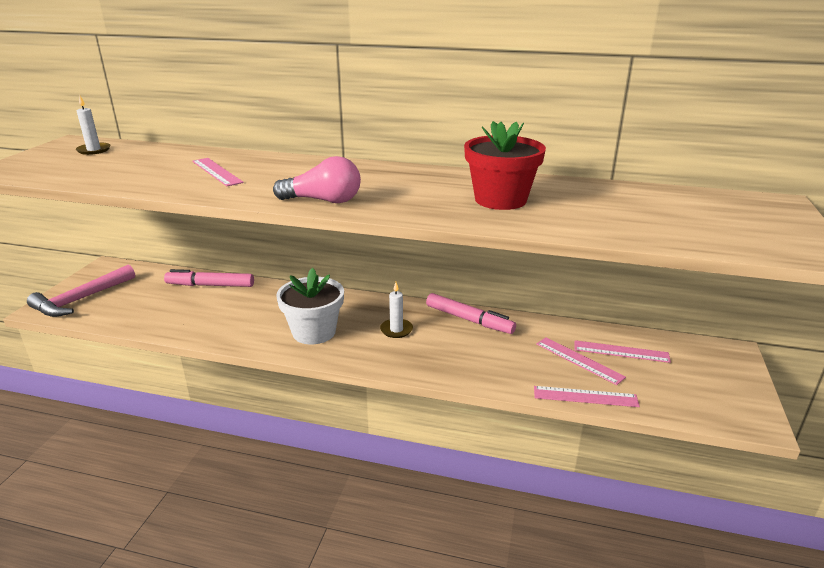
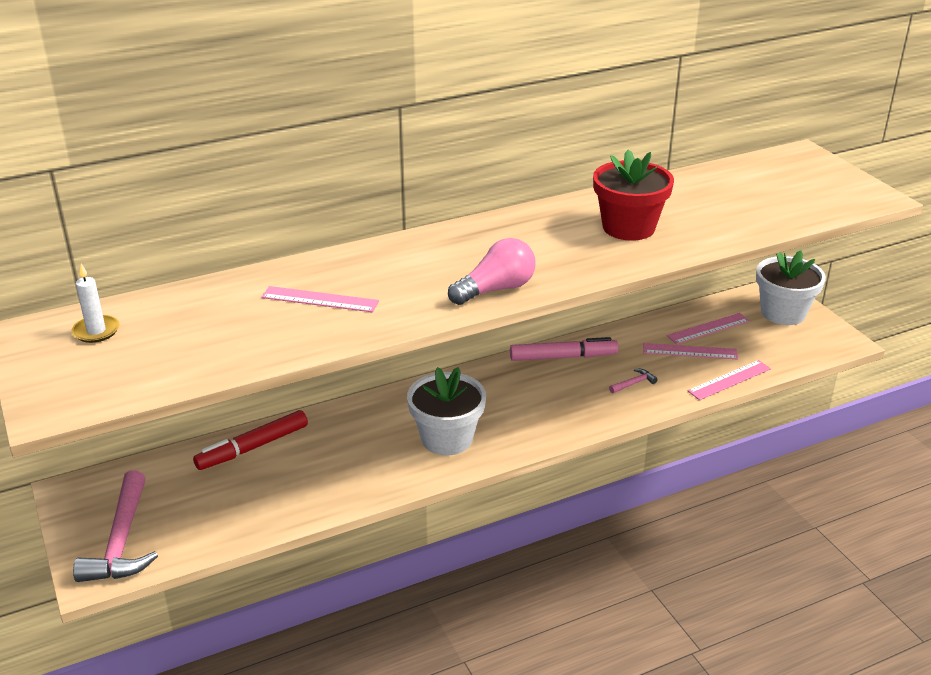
camera: 40 degrees left, 5 degrees up
pink marker [164,269,254,287] -> red marker [193,410,308,470]
white candle [380,282,413,338] -> none
none -> pink hammer [609,369,658,393]
none -> white flower pot [756,250,826,325]

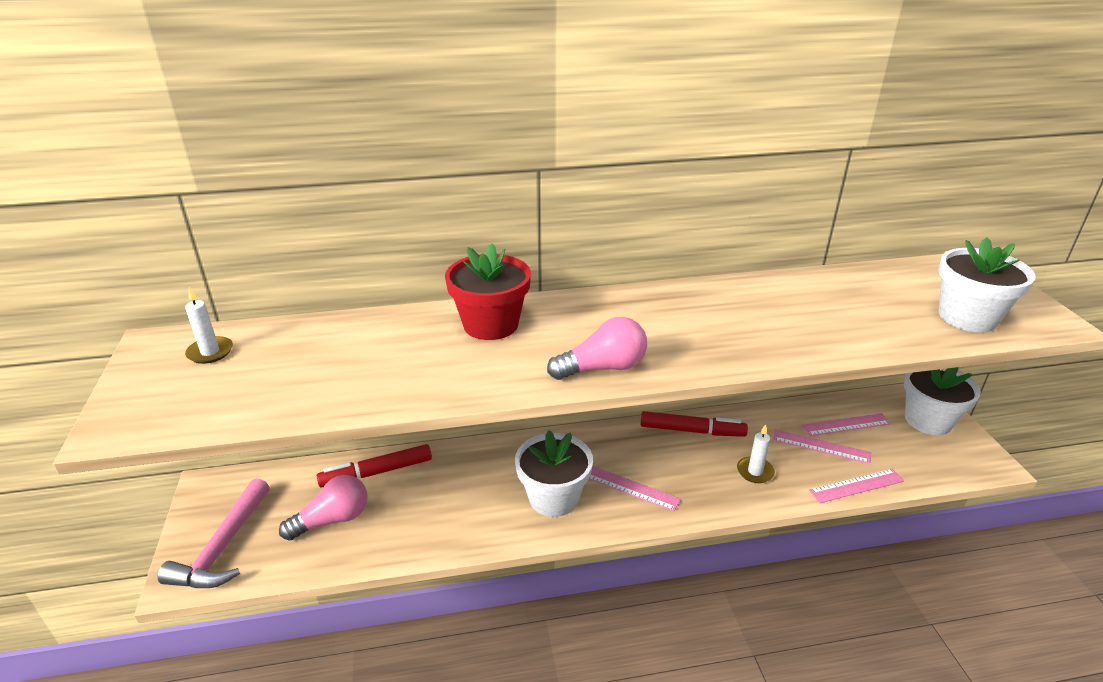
camera: 15 degrees right, 0 degrees up
pink ruler [261,286,379,312] -> pink ruler moved to [589,466,681,511]
pink marker [510,337,618,361] -> red marker [641,411,748,437]
red flower pot [593,150,674,241] -> red flower pot moved to [445,243,531,340]
pink hammer [609,369,658,393] -> white candle [737,424,775,483]
none -> pink light bulb [279,475,368,541]
none -> white flower pot [938,237,1036,332]

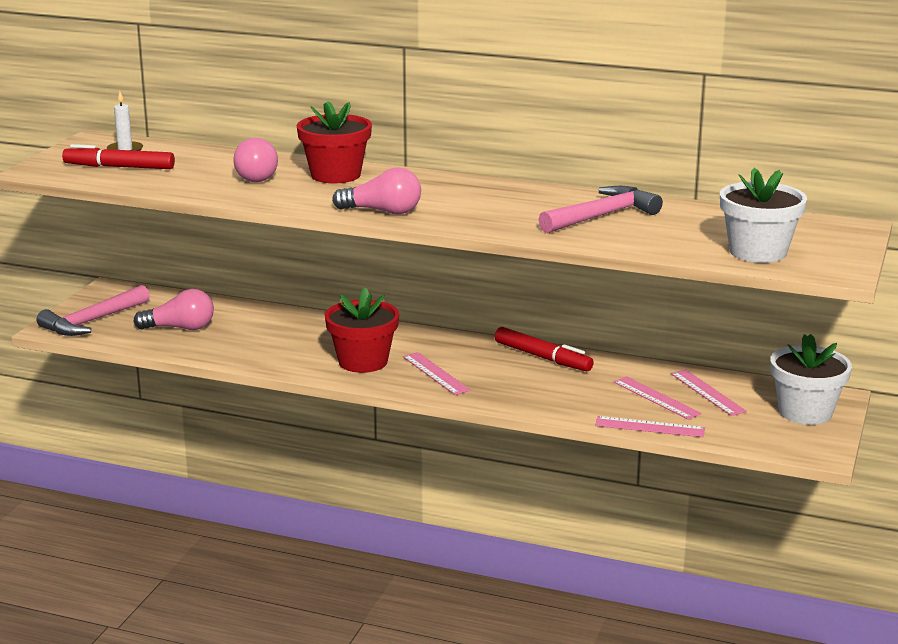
camera: 30 degrees right, 10 degrees down
red marker [317,444,432,488] -> red marker moved to [62,144,175,169]
white flower pot [515,430,593,517] -> red flower pot [325,287,399,373]
white candle [737,424,775,483] -> none
pink ruler [801,413,891,436] -> pink ruler turned 45 degrees clockwise [671,370,747,416]
none -> pink light bulb [233,138,278,182]
none -> pink hammer [538,186,663,233]

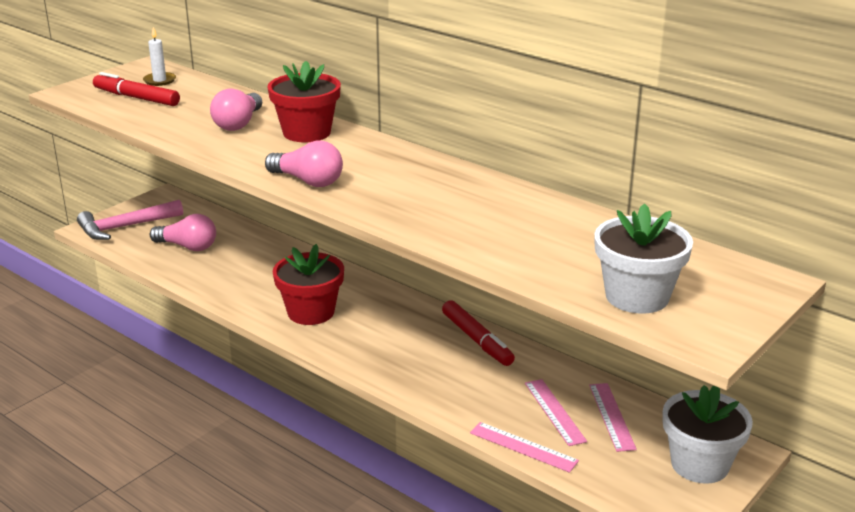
camera: 20 degrees right, 5 degrees up
pink ruler [403,352,471,395] -> none
pink hammer [538,186,663,233] -> none

